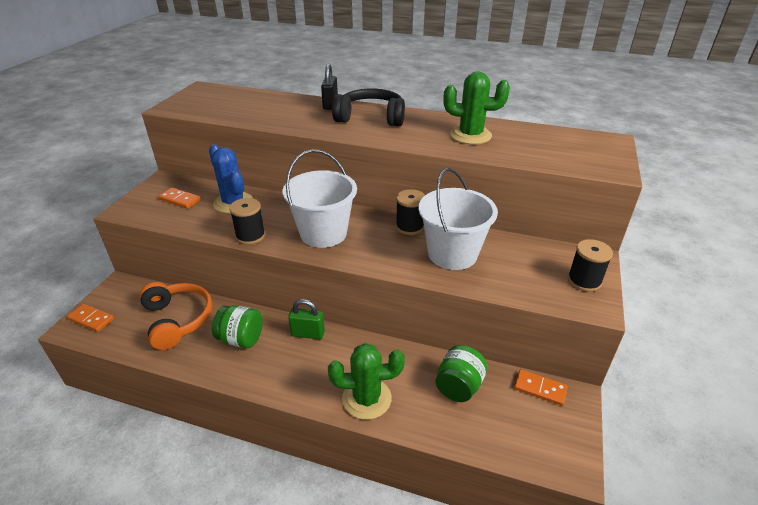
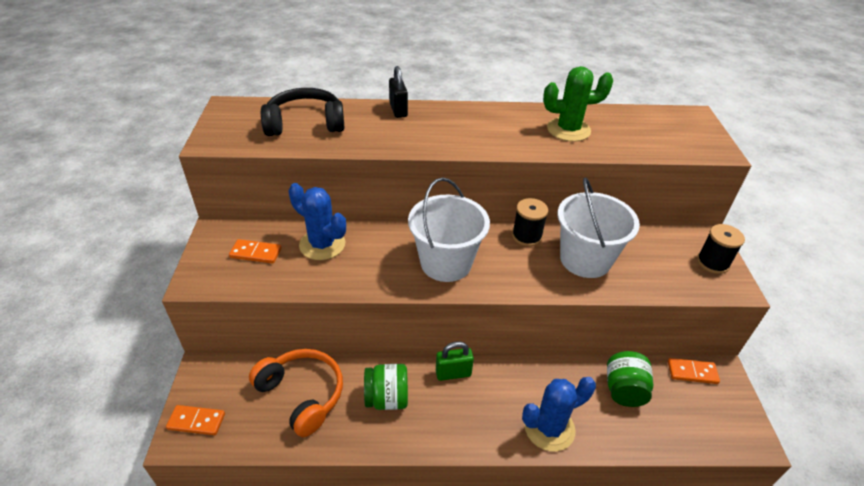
camera: 20 degrees left, 5 degrees up
black spool [229,198,265,245] -> none
green cactus [328,343,405,420] -> blue cactus [522,377,596,452]
black headphones [332,88,405,126] -> black headphones moved to [261,88,345,136]

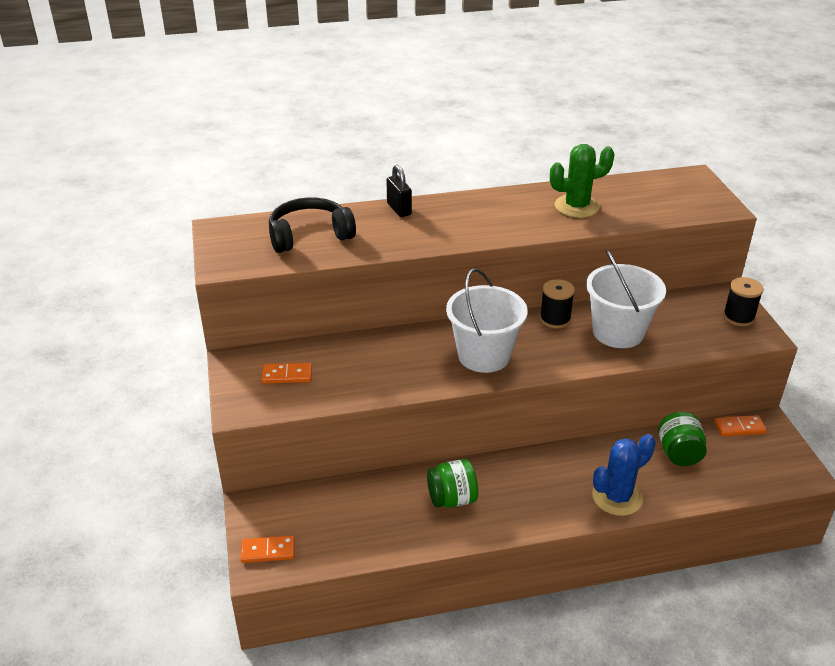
camera: 10 degrees left, 5 degrees down
orange headphones [249,349,343,437] -> none
blue cactus [288,183,346,260] -> none
green padlock [436,341,474,381] -> none

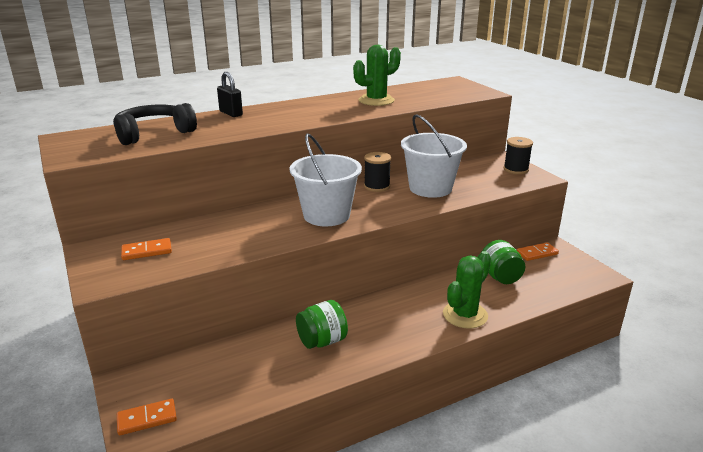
camera: 15 degrees left, 10 degrees down
blue cactus [592,434,656,516] -> green cactus [443,251,491,329]

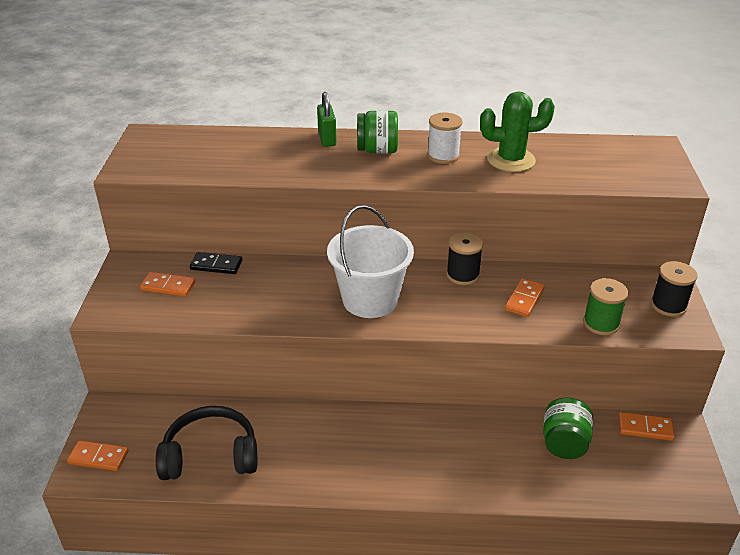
camera: 30 degrees right, 10 degrees up
black headphones [113,103,197,145] -> black headphones moved to [156,406,257,480]
black padlock [217,72,243,117] -> green padlock [317,92,337,147]
green jar [296,300,348,349] -> green jar moved to [357,111,398,153]
white bucket [401,115,467,198] -> orange domino [505,278,545,317]
green cactus [443,251,491,329] -> none
none -> black domino [190,252,242,274]
none -> white spool [427,113,462,164]
none -> green spool [583,278,628,335]

